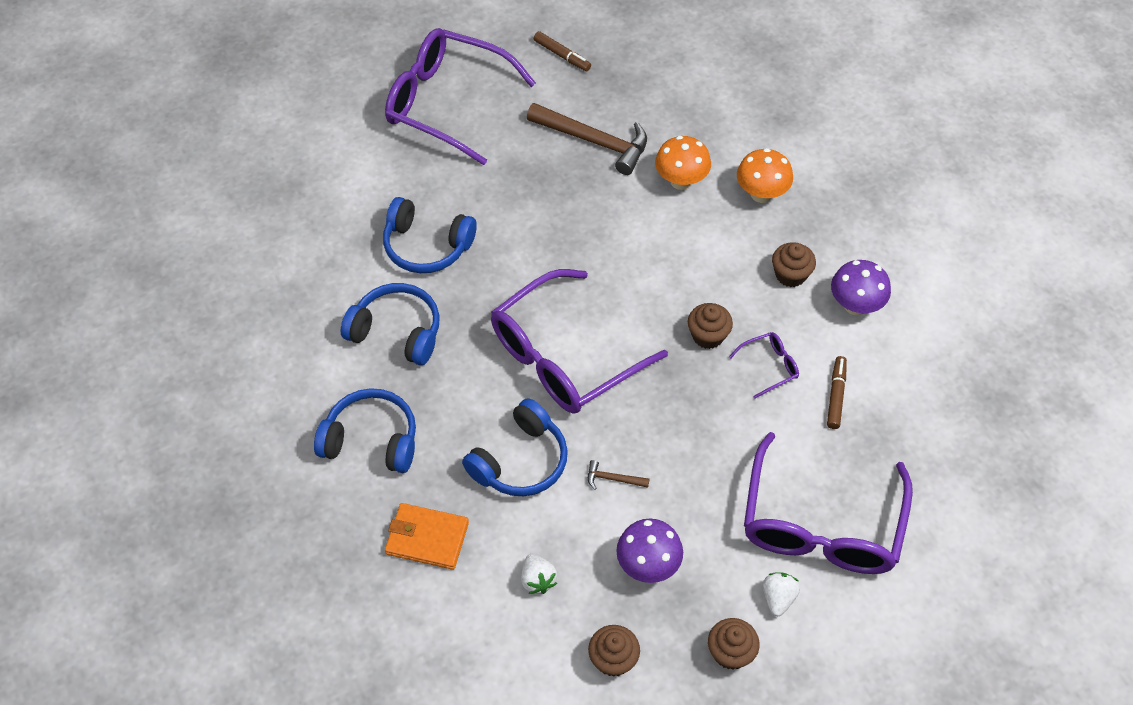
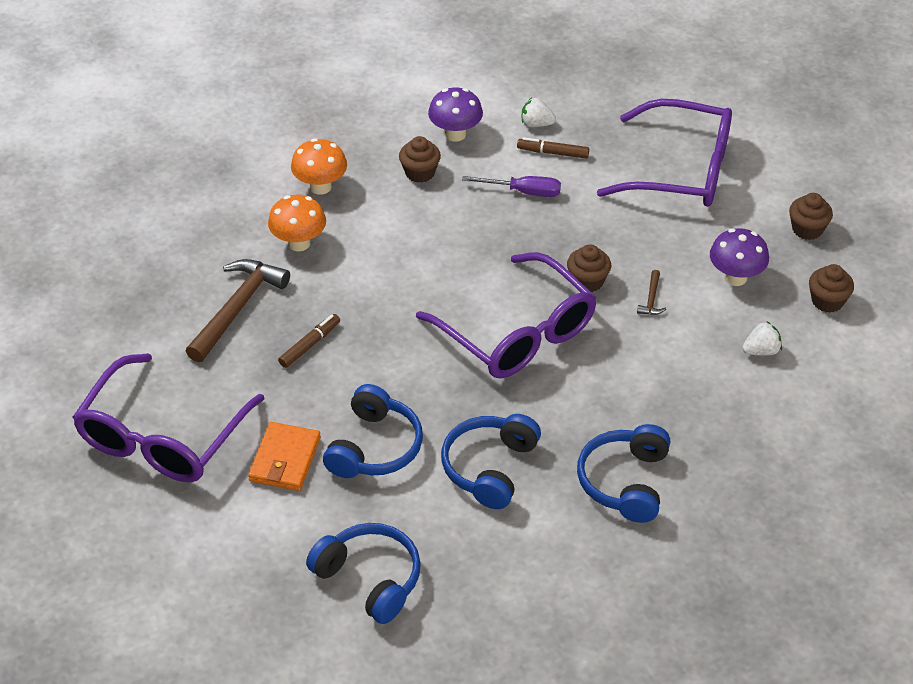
camera: 90 degrees left, 10 degrees down
orange wallet [385,503,469,570] -> orange wallet moved to [248,422,321,491]
blue headphones [462,398,568,496] -> blue headphones moved to [306,523,421,624]
brown marker [534,31,591,71] -> brown marker moved to [278,314,340,368]
brown cupcake [688,303,733,349] -> brown cupcake moved to [567,245,611,292]
purple glasses [729,332,799,398] -> purple screwdriver [462,176,561,197]
white strawberry [763,572,800,616] -> white strawberry moved to [522,98,556,127]

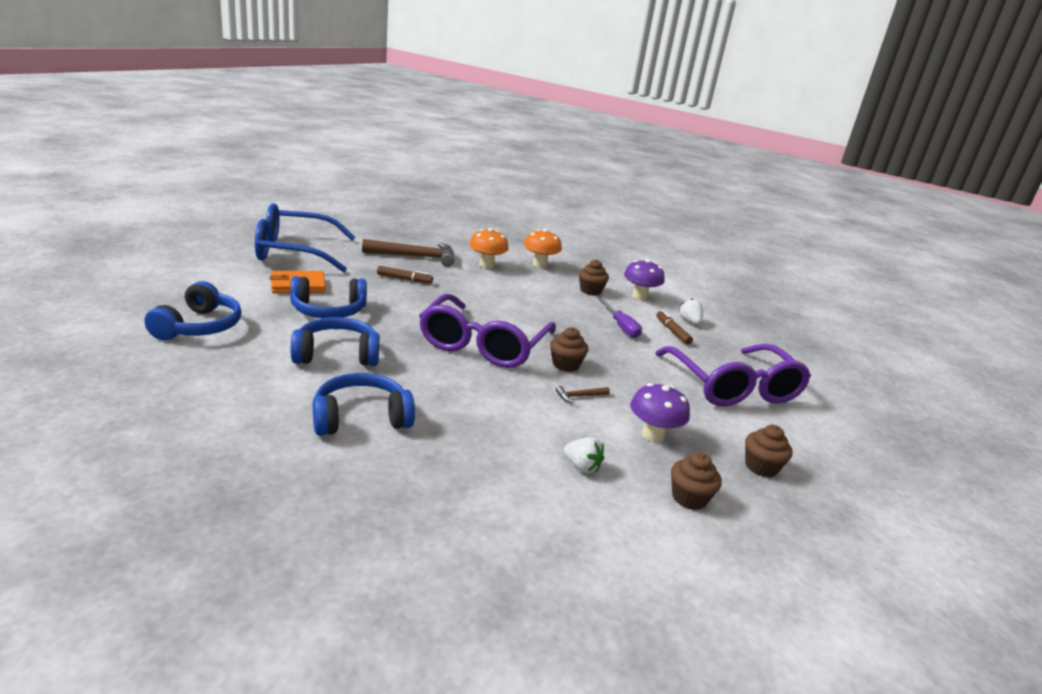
camera: 55 degrees right, 20 degrees down
purple glasses [72,353,265,482] -> blue glasses [255,203,356,272]

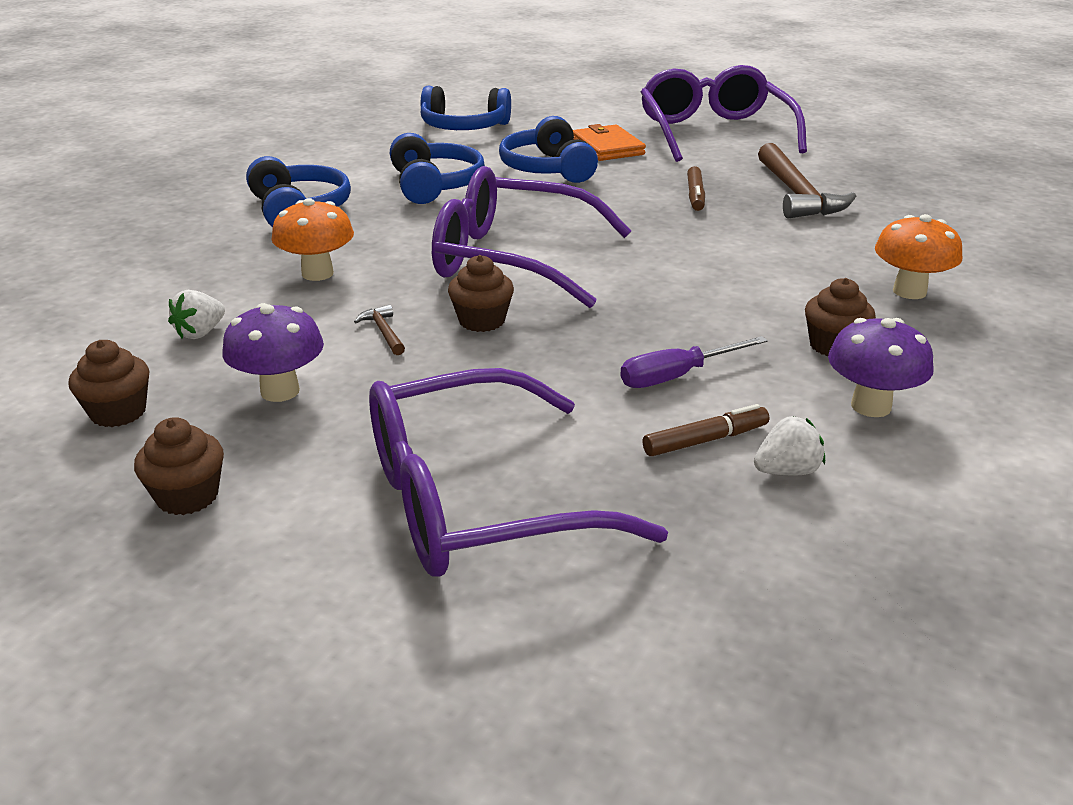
camera: 90 degrees right, 5 degrees up
blue glasses [255,203,356,272] -> purple glasses [641,65,807,162]
orange mushroom [469,228,509,269] -> orange mushroom moved to [271,198,354,281]

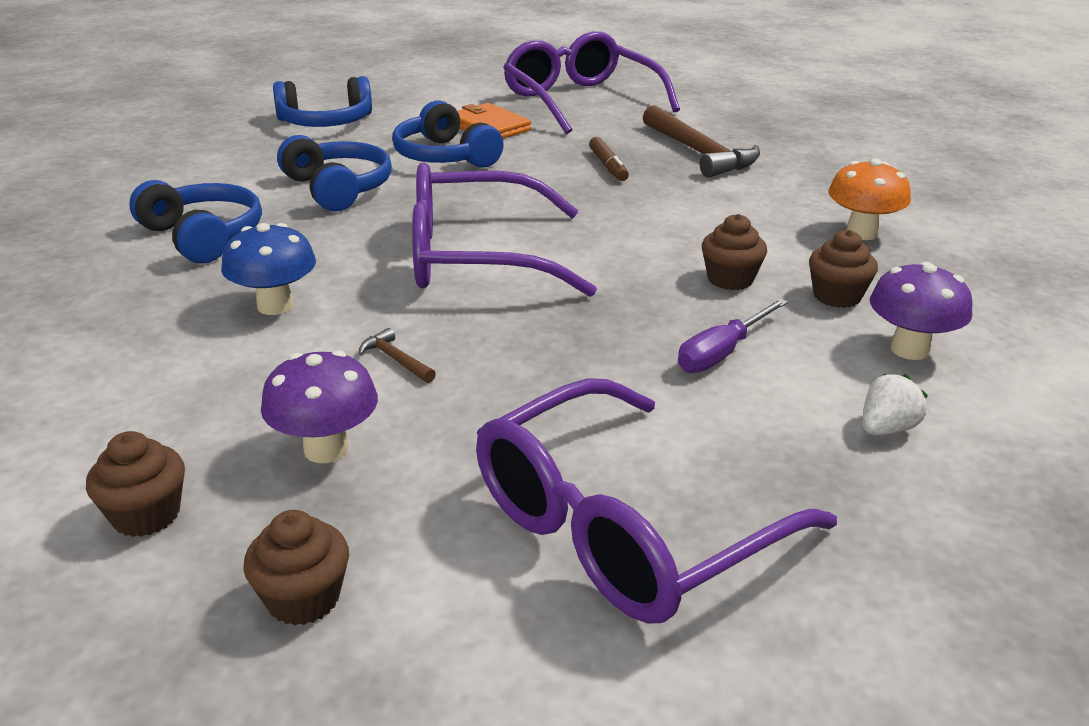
camera: 20 degrees left, 0 degrees up
white strawberry [168,290,225,339] -> none
orange mushroom [271,198,354,281] -> blue mushroom [221,223,316,315]
brown cupcake [448,255,514,332] -> brown cupcake moved to [702,214,768,290]
brown marker [642,404,769,456] -> none

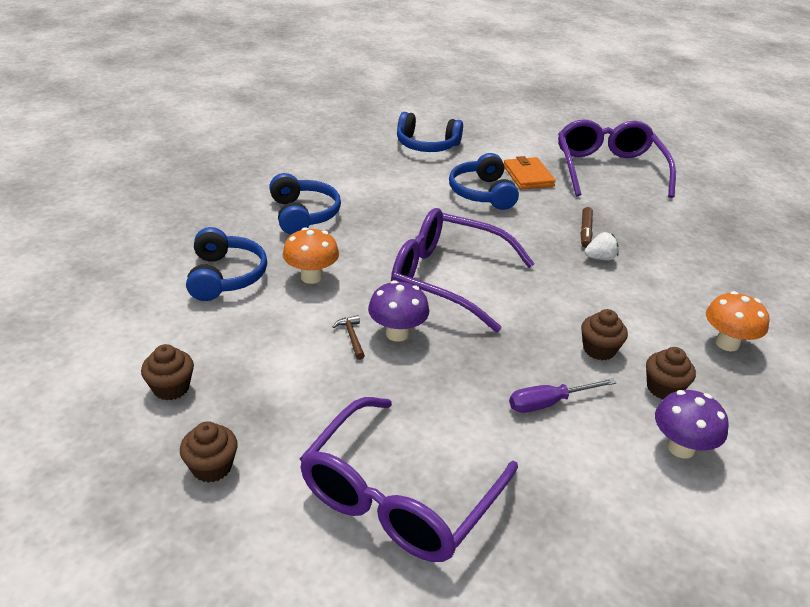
camera: 25 degrees right, 5 degrees up
blue mushroom [221,223,316,315] -> orange mushroom [283,227,339,284]
purple mushroom [261,350,378,463] -> purple mushroom moved to [368,280,430,342]
blue headphones [277,135,392,212] -> blue headphones moved to [186,227,267,301]
purple glasses [476,378,837,624] -> purple glasses turned 45 degrees counterclockwise [299,397,518,562]
brown hammer [643,105,760,178] -> none
white strawberry [862,374,928,435] -> white strawberry moved to [584,232,619,260]

